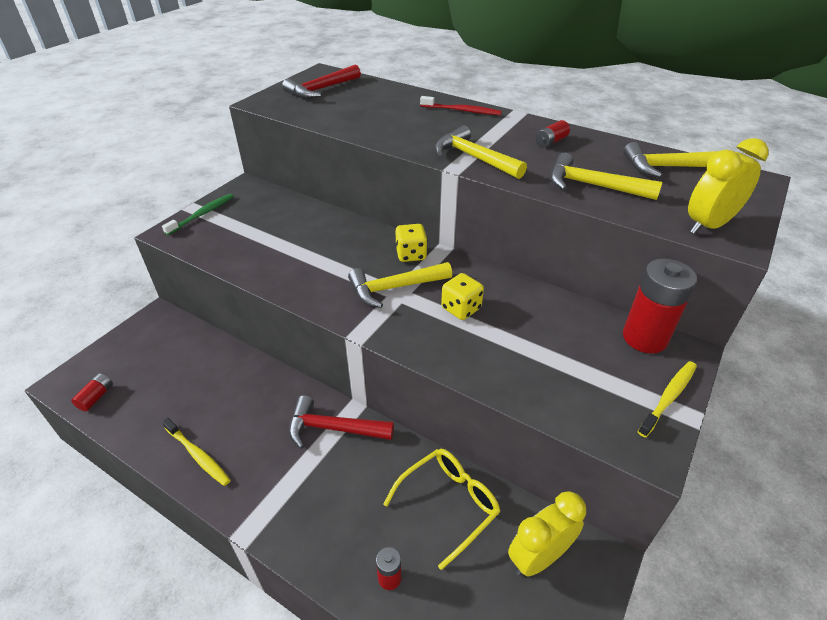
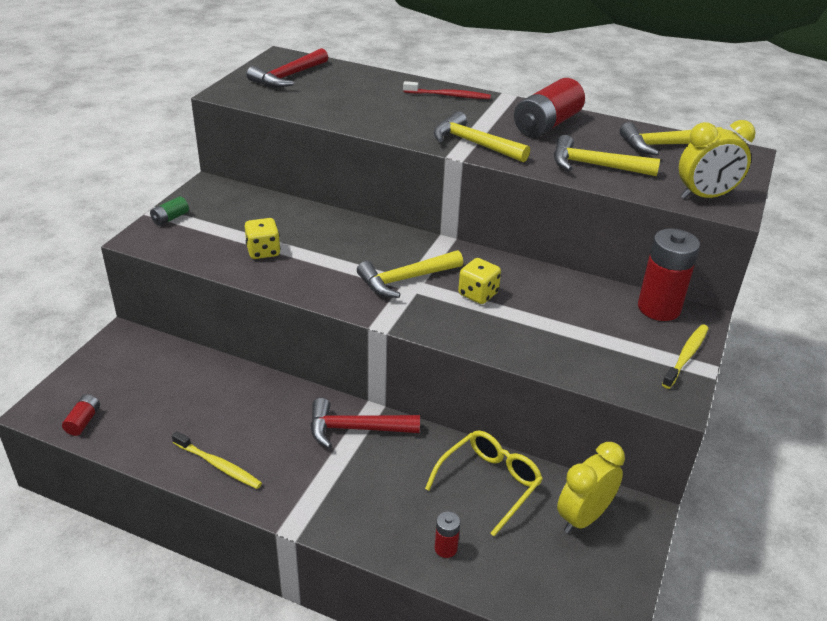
camera: 10 degrees left, 5 degrees down
green toothbrush [162,194,234,235] -> green battery [150,196,189,226]
yellow dice [395,224,428,262] -> yellow dice moved to [245,218,281,259]
red battery [536,120,570,147] -> red battery [514,78,585,138], size x2.15
yellow clock [688,138,769,234] -> yellow clock turned 150 degrees counterclockwise [679,120,756,199]

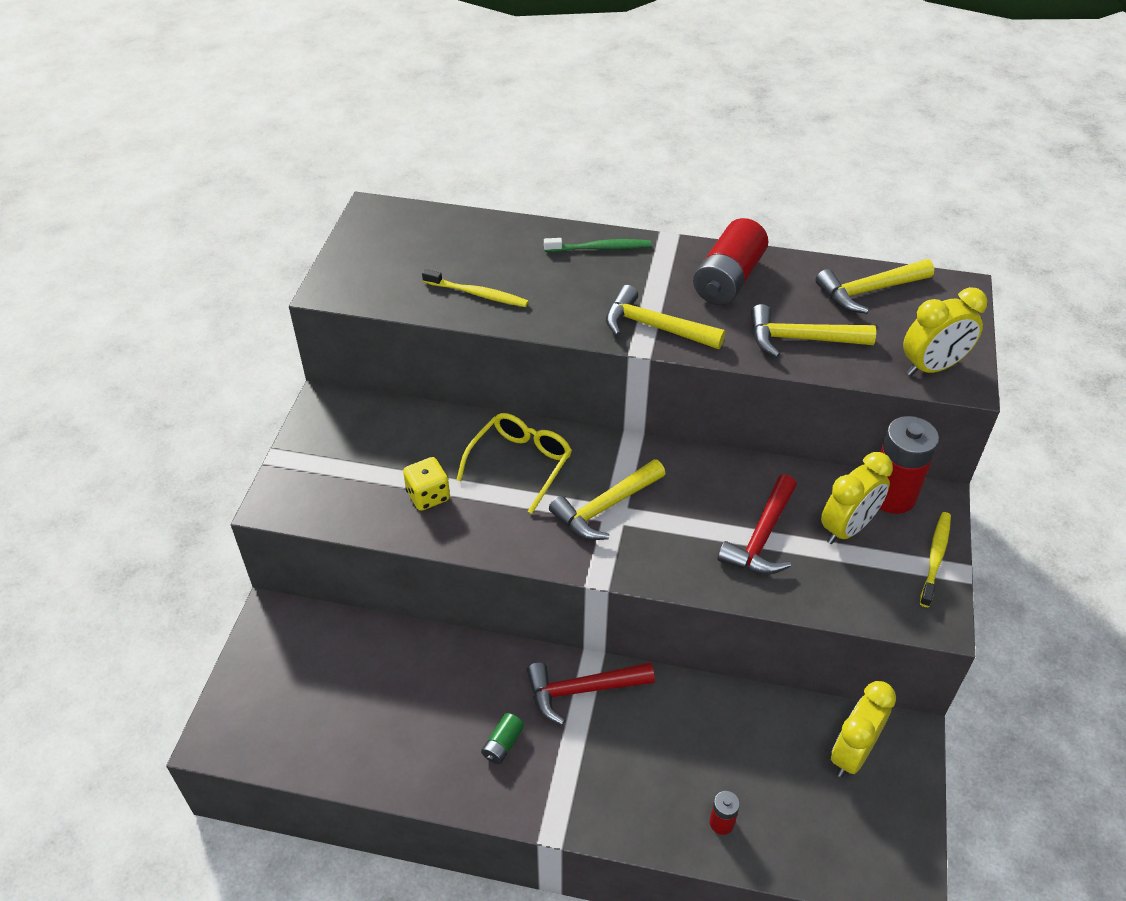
camera: 10 degrees left, 10 degrees up
red battery [62,394,100,436] -> none
green battery [150,196,189,226] -> green battery moved to [481,713,524,764]
yellow toothbrush [172,431,262,489] -> yellow toothbrush moved to [422,269,529,307]
red hammer [247,48,328,88] -> red hammer moved to [717,474,797,574]
red toothbrush [403,81,491,99] -> green toothbrush [544,238,651,252]
yellow glasses [425,430,543,536] -> yellow glasses moved to [457,413,572,514]
yellow dice [458,258,501,304] -> none
none -> yellow clock [821,452,893,544]

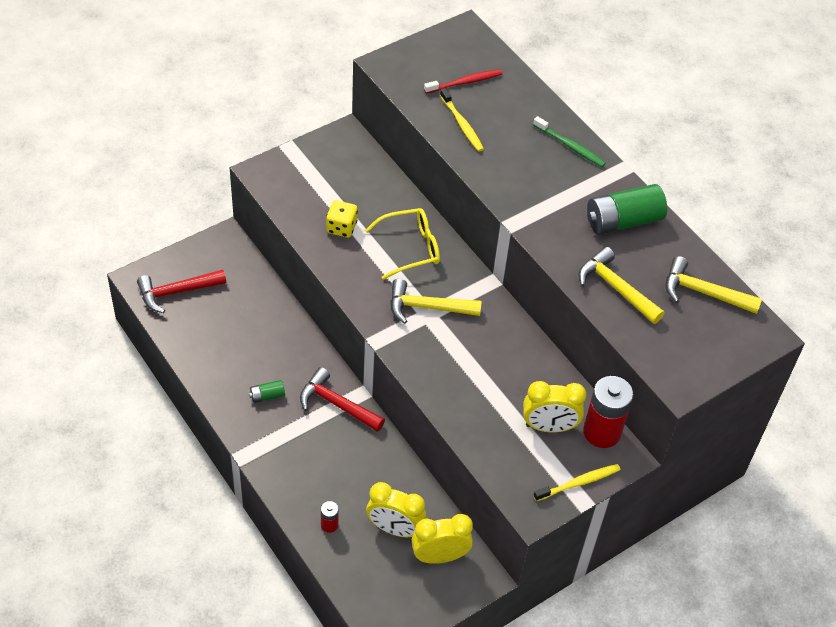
camera: 40 degrees right, 5 degrees up
yellow hammer [606,285,725,349] -> none
red battery [693,218,768,305] -> green battery [587,184,667,235]
red hammer [717,474,797,574] -> red hammer moved to [137,269,226,313]
yellow clock [903,287,988,376] -> yellow clock moved to [366,482,426,537]
none -> red toothbrush [424,69,502,94]

